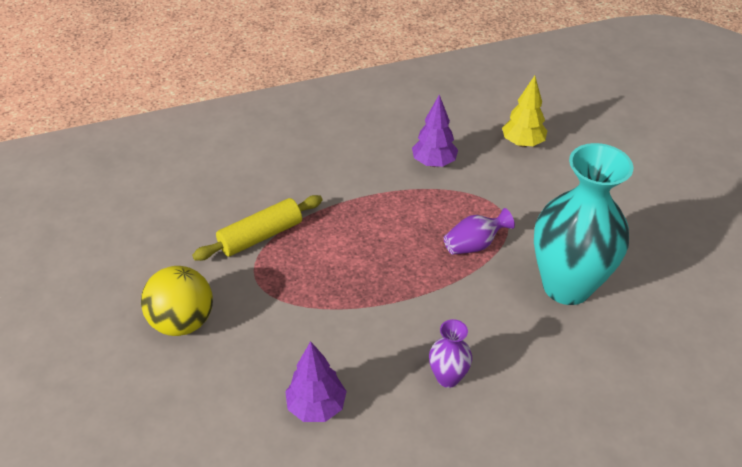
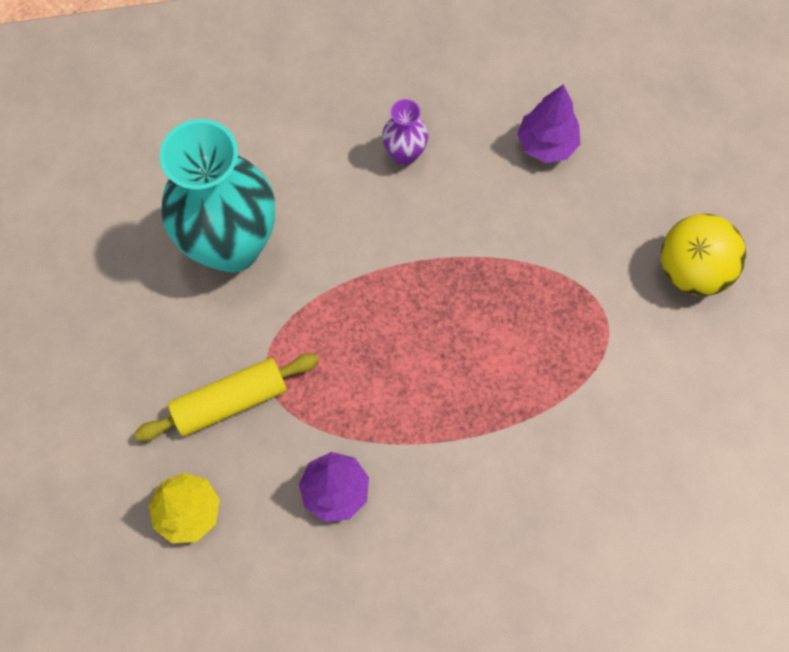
camera: 170 degrees left, 25 degrees up
yellow rolling pin [192,195,323,261] -> yellow rolling pin moved to [134,353,319,441]
purple vase [444,208,515,255] -> none

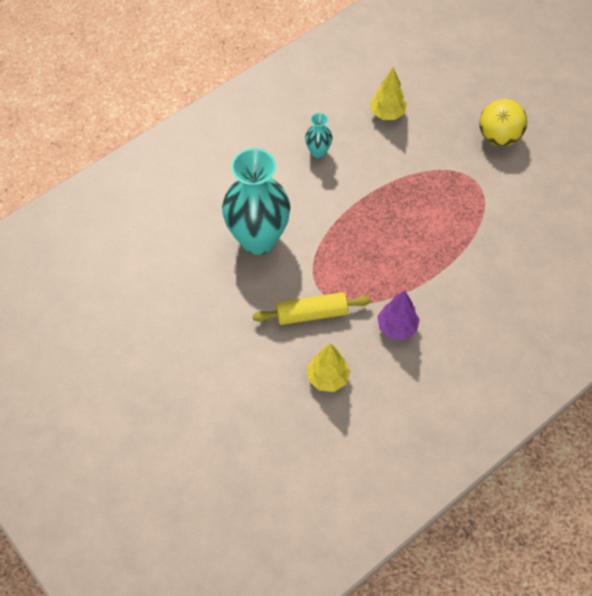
camera: 30 degrees left, 10 degrees down
yellow rolling pin [134,353,319,441] -> yellow rolling pin turned 45 degrees clockwise [252,292,371,325]
purple vase [382,99,428,166] -> turquoise vase [305,113,333,158]
purple tree [517,84,580,163] -> yellow tree [370,67,407,120]

